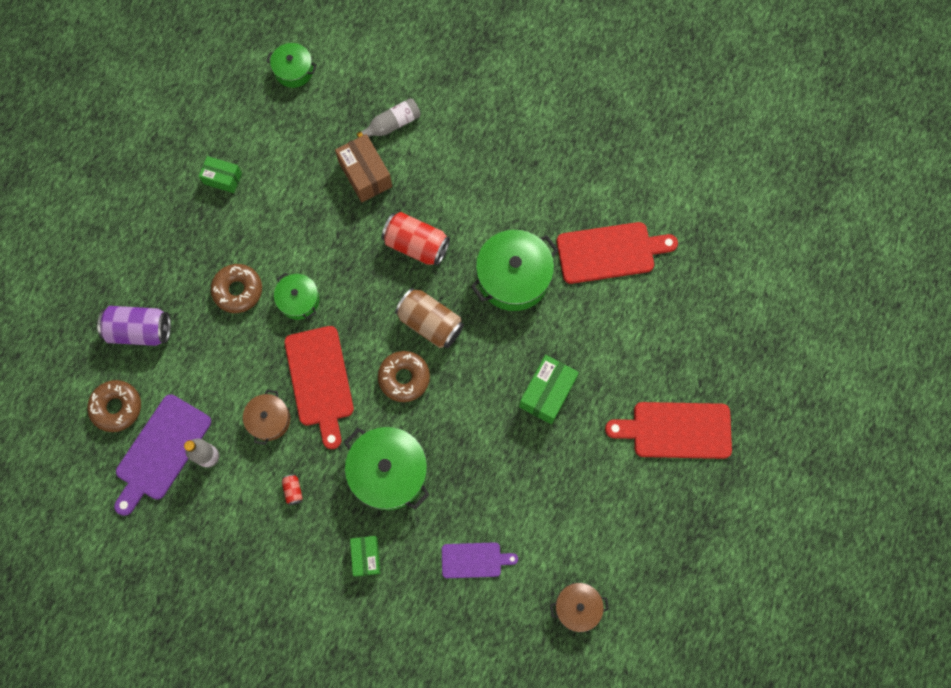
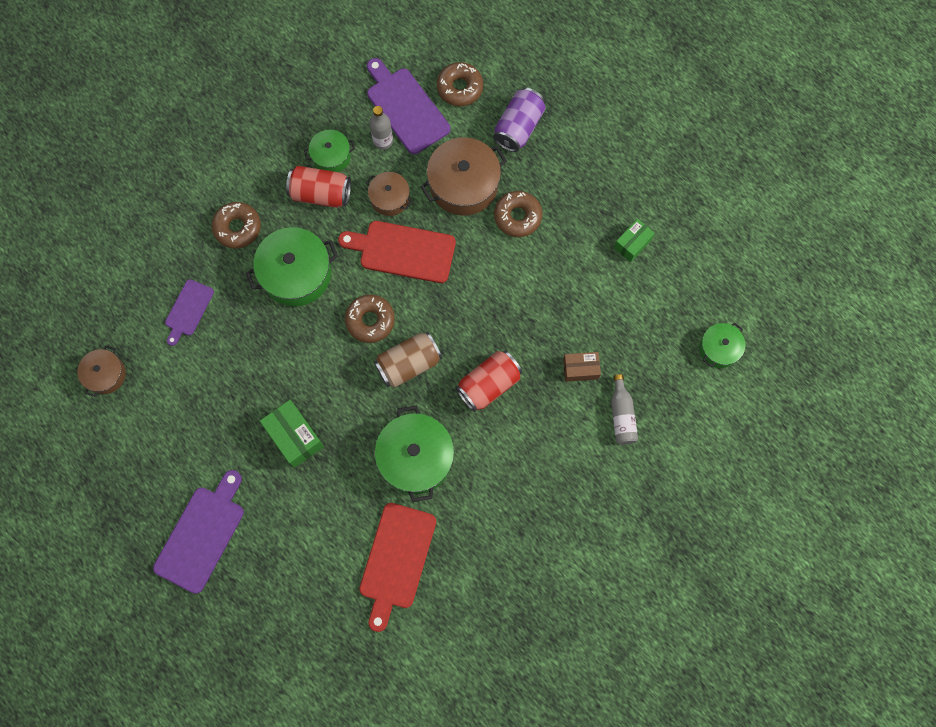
camera: 115 degrees right, 0 degrees up
green pot [274,272,320,320] -> green pot moved to [304,130,355,172]
red can [282,474,303,505] -> red can [286,166,351,208], size x2.33
brown box [335,134,392,202] -> brown box [563,352,601,382], size x0.65
green box [350,536,380,577] -> brown donut [212,202,261,249]
red cutting board [605,402,732,459] -> purple cutting board [153,470,244,594]
none -> brown pot [420,137,507,216]

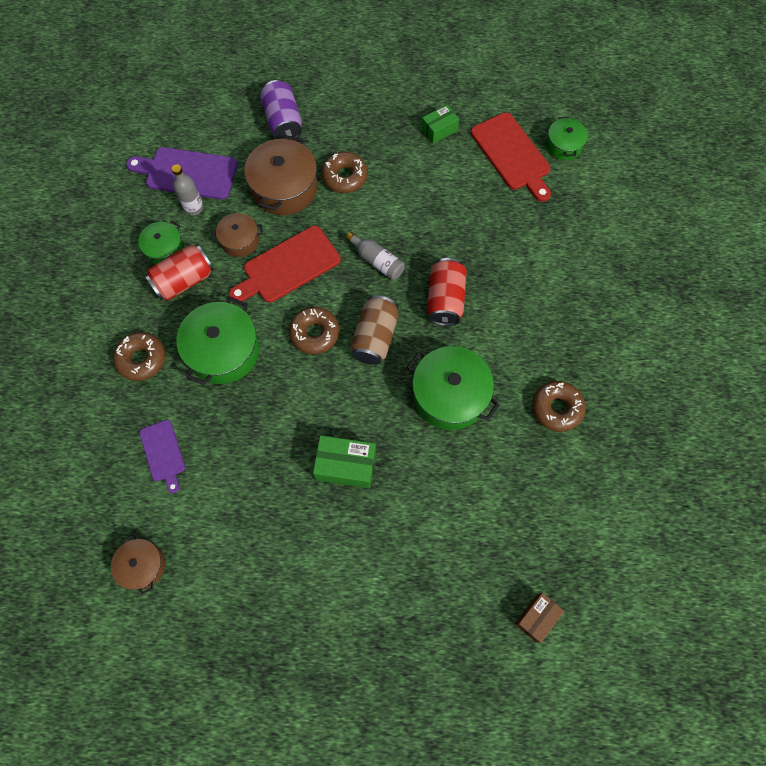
camera: 45 degrees left, 5 degrees down
purple cutting board [153,470,244,594] -> none
red cutting board [359,503,436,632] -> red cutting board moved to [471,112,551,202]
brown donut [437,62,483,106] -> brown donut moved to [532,381,586,432]
brown box [563,352,601,382] -> brown box moved to [515,593,564,643]
grey bottle [611,374,638,445] -> grey bottle moved to [346,232,405,280]
green box [614,219,655,262] -> green box turned 60 degrees clockwise [421,105,459,144]

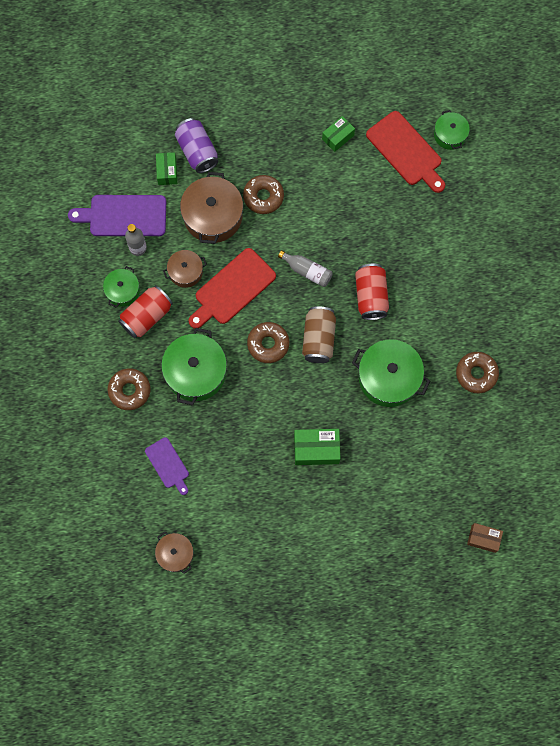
camera: 10 degrees left, 5 degrees up
brown box [515,593,564,643] -> brown box turned 75 degrees clockwise [467,523,503,553]
none -> green box [156,152,177,185]

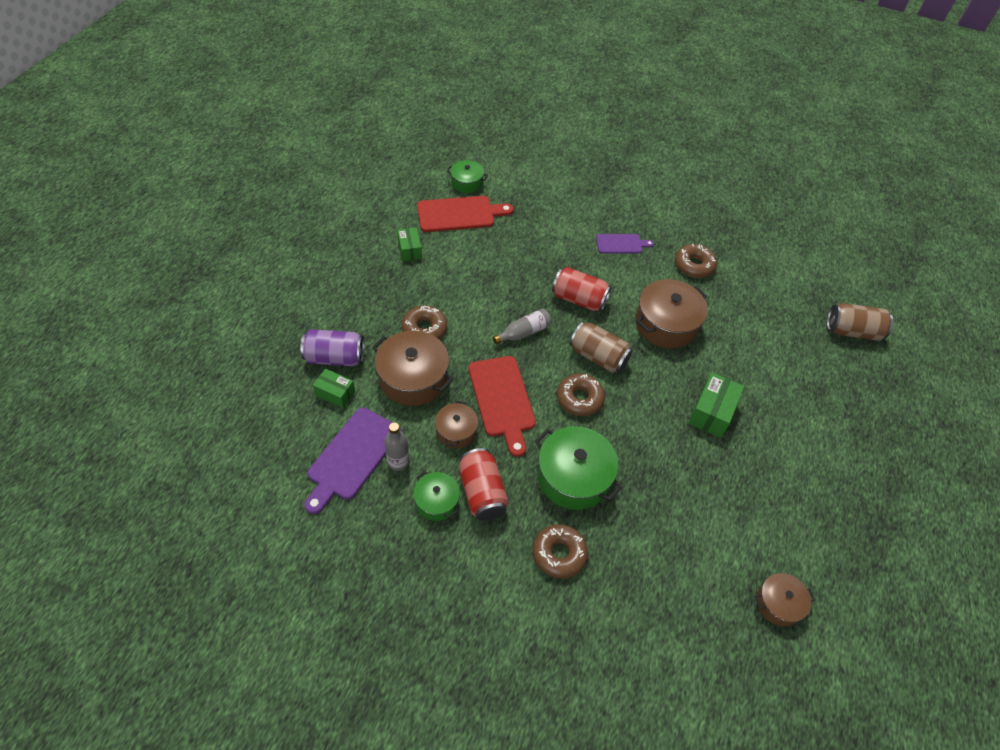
camera: 65 degrees left, 20 degrees down
purple cutting board [145,437,189,495] -> purple cutting board moved to [596,234,654,254]
green pot [352,339,430,407] -> brown pot [635,279,708,348]
brown box [467,523,503,553] -> brown can [827,303,893,341]

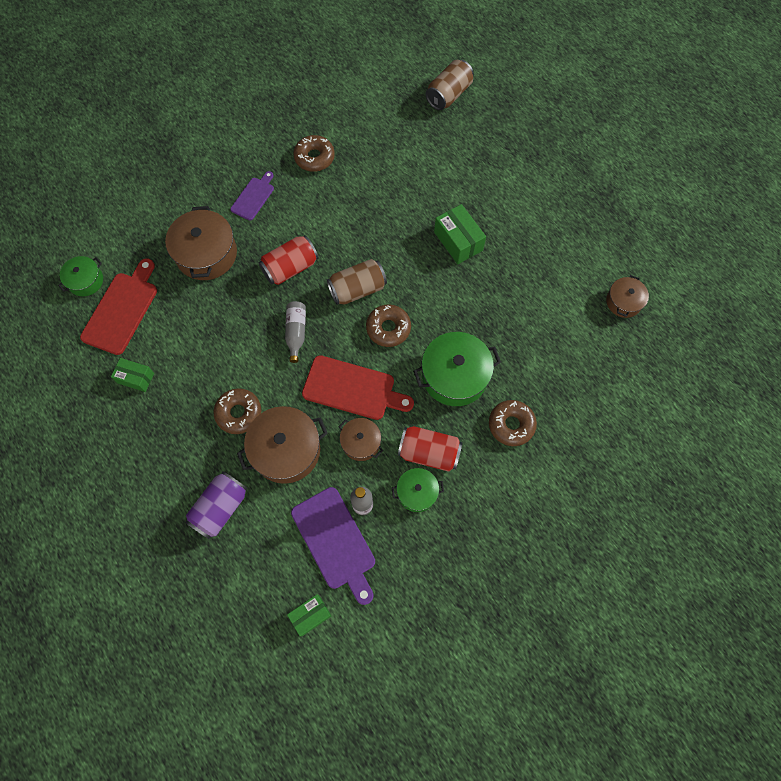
camera: 55 degrees left, 15 degrees up
green box [313,369,355,408] -> green box moved to [287,594,331,636]
brown pot [635,279,708,348] -> brown pot moved to [165,206,237,280]

